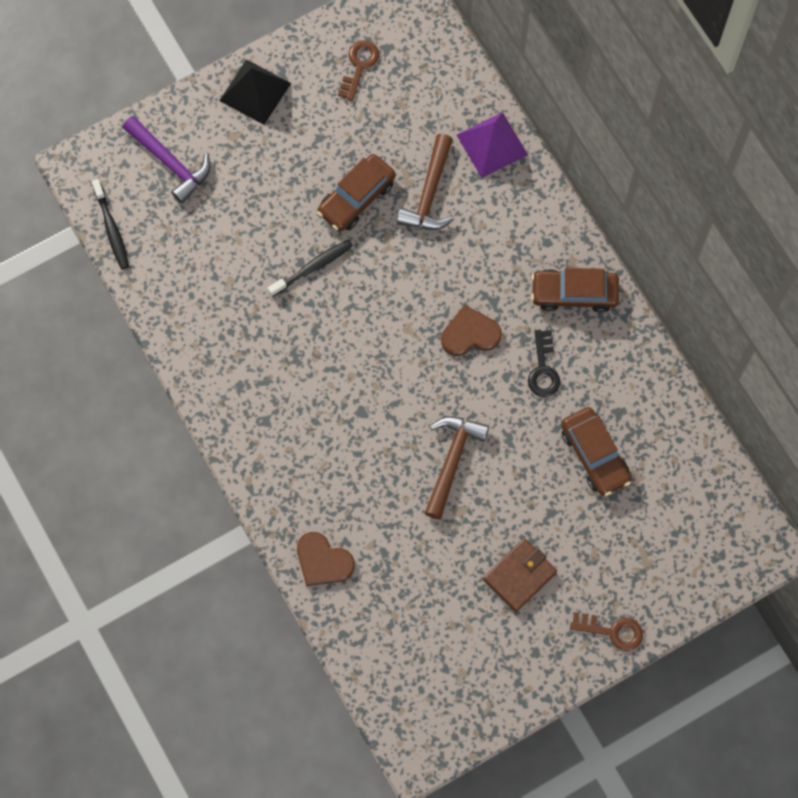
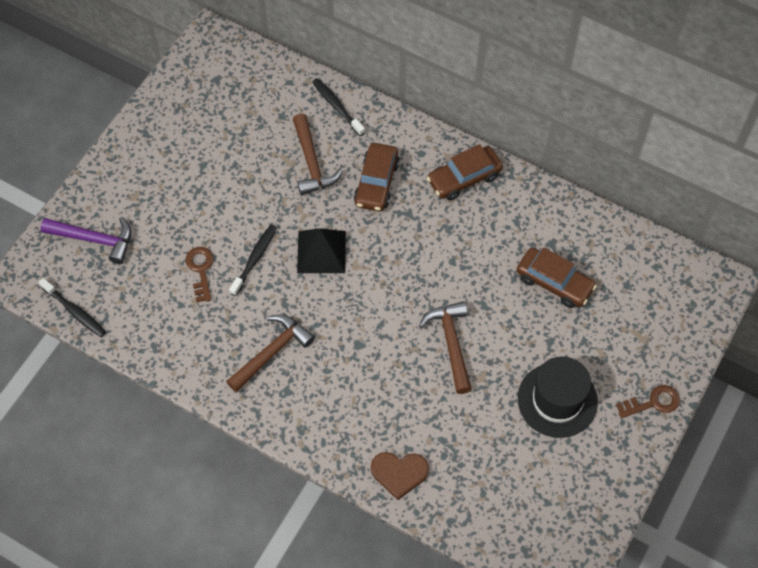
camera: 30 degrees left, 10 degrees down
black pyramid [219,59,291,125] -> black pyramid moved to [297,228,346,273]
brown car [317,154,396,232] -> brown car moved to [354,143,400,212]
brown key [338,40,379,101] -> brown key moved to [185,247,214,302]
brown heart [441,305,502,356] -> none
purple pyramid [457,112,528,178] -> black toothbrush [312,78,365,136]
brown wallet [483,538,557,612] -> black hat [518,356,598,438]
black key [528,330,560,397] -> none
none -> brown hammer [226,315,315,392]

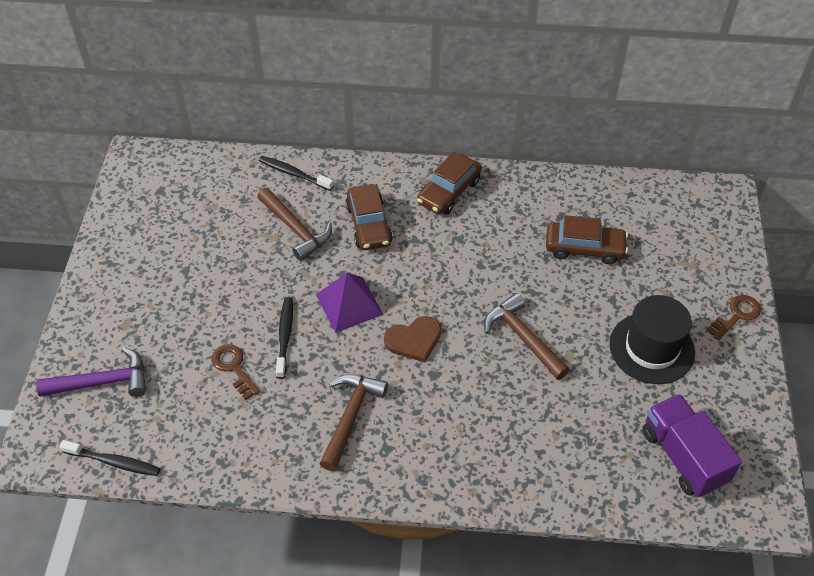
camera: 25 degrees left, 10 degrees down
black pyramid [297,228,346,273] -> purple pyramid [316,273,384,333]
brown heart [371,452,429,500] -> brown heart moved to [384,316,441,362]
none -> purple truck [642,394,742,497]

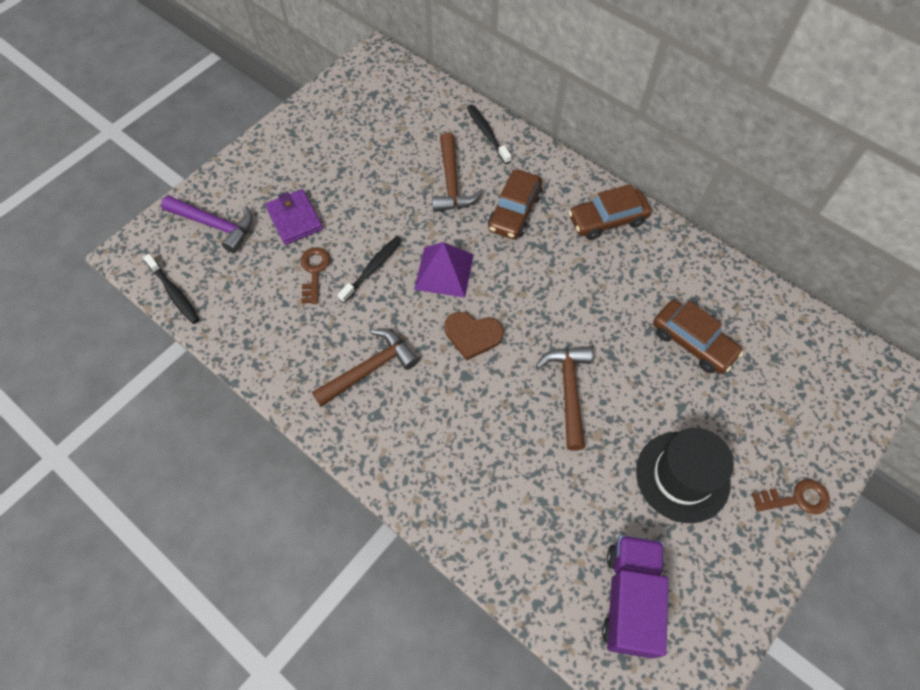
camera: 35 degrees right, 10 degrees up
none -> purple wallet [265,189,323,245]

